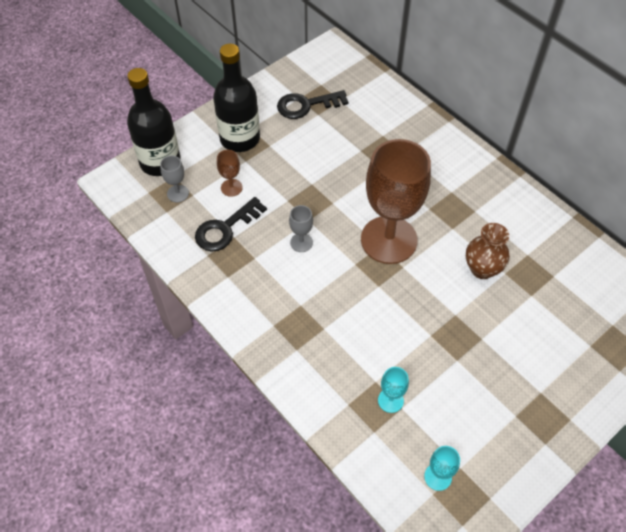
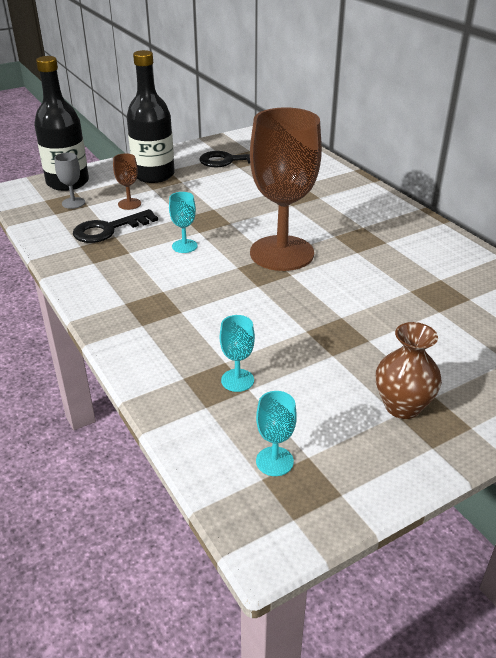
camera: 10 degrees right, 20 degrees down
grey goblet [289,205,313,252] -> turquoise goblet [169,192,198,253]
brown vase [466,223,510,279] -> brown vase moved to [376,322,442,419]

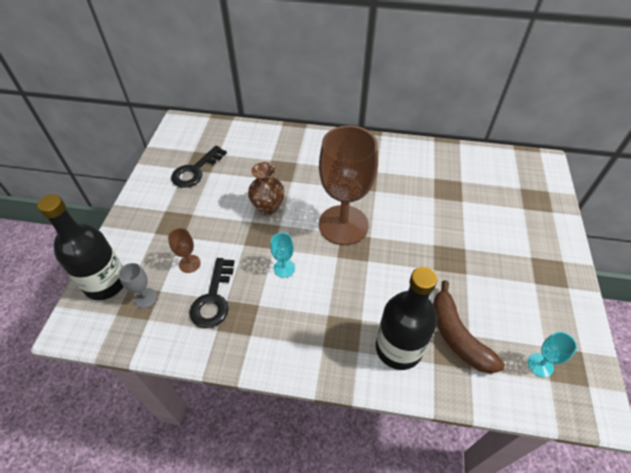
camera: 50 degrees left, 15 degrees up
black bottle [127,50,175,183] -> black bottle moved to [376,267,437,370]
turquoise goblet [220,315,255,392] -> brown banana [433,280,505,374]
brown vase [376,322,442,419] -> brown vase moved to [248,162,285,215]

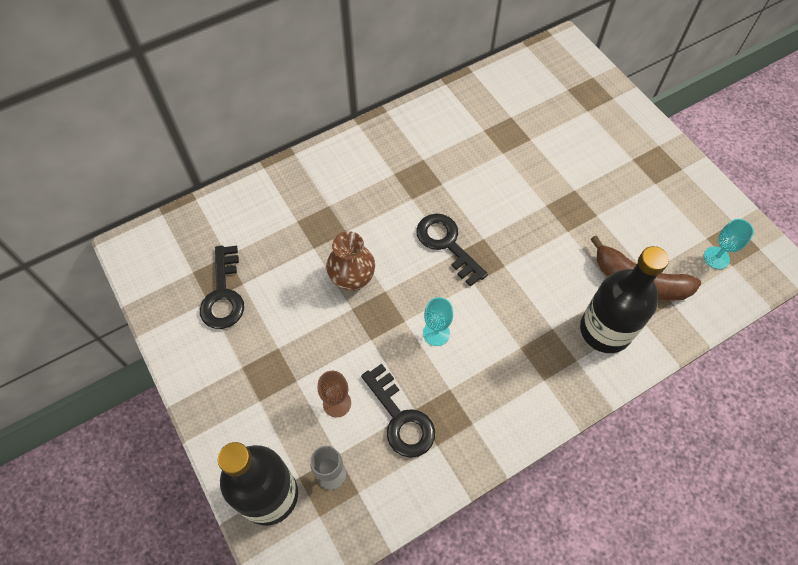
camera: 40 degrees left, 10 degrees up
brown goblet [319,125,378,245] -> black key [416,213,488,287]

